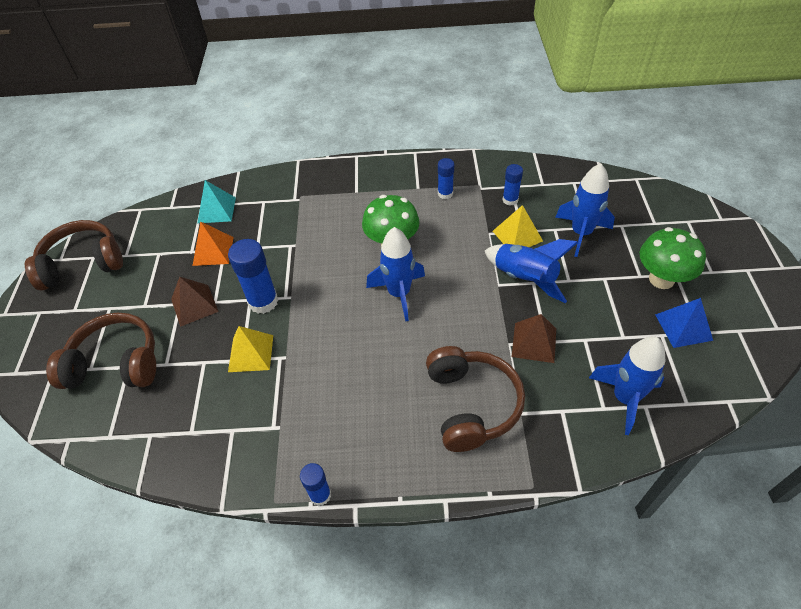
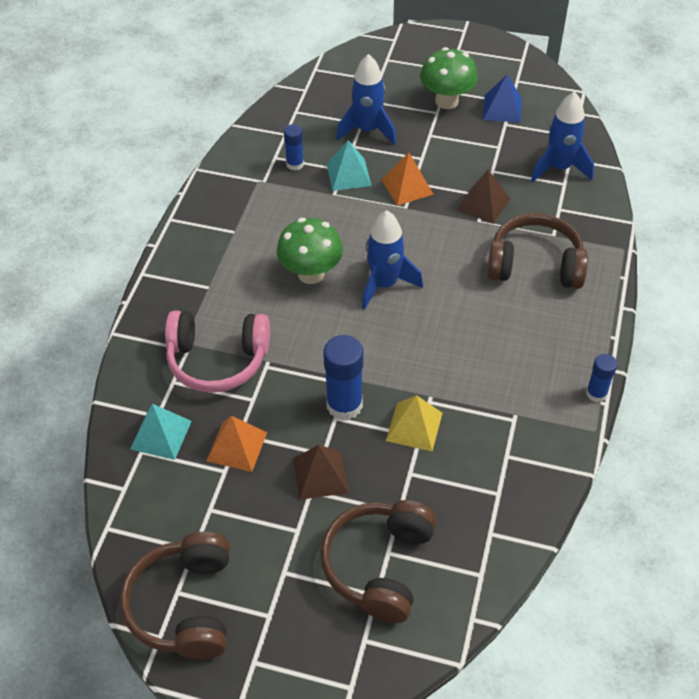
camera: 75 degrees left, 0 degrees up
blue glue stick [438,158,454,199] -> none
blue rocket [485,239,578,303] -> orange pyramid [381,153,434,206]
yellow pyramid [493,205,543,247] -> turquoise pyramid [327,140,371,191]
none -> pink headphones [165,310,270,393]

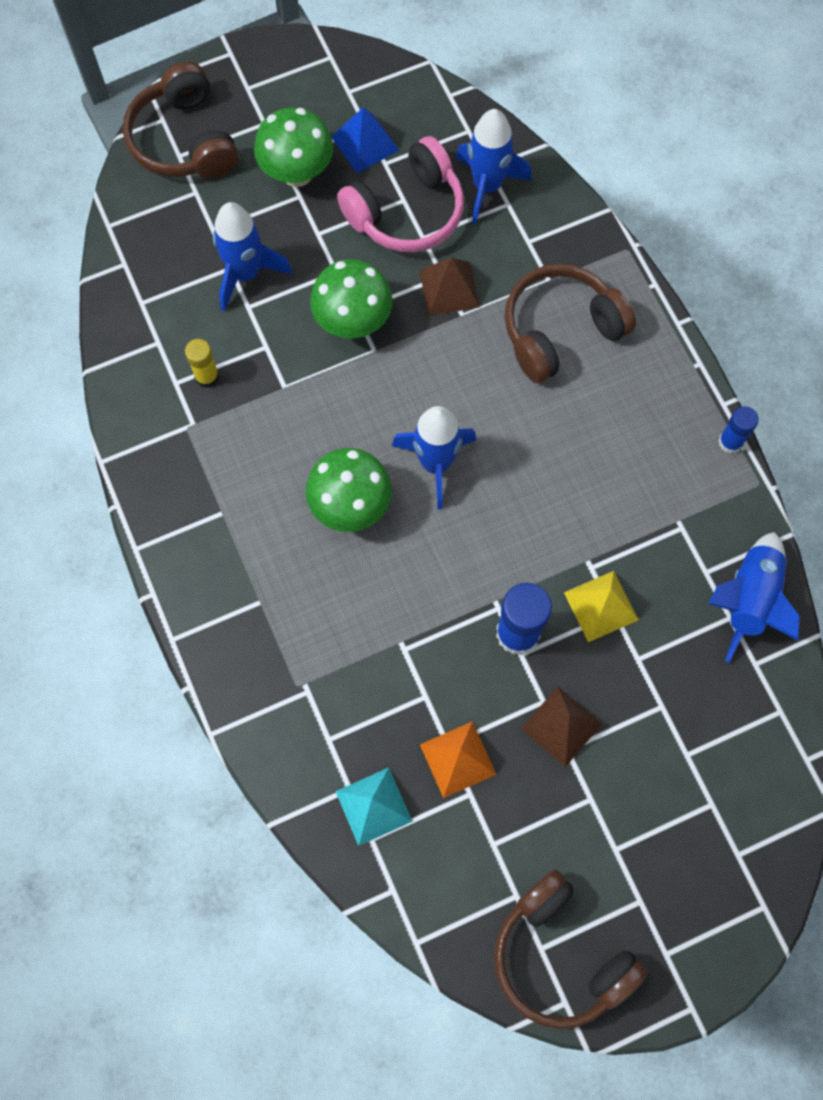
camera: 40 degrees left, 20 degrees up
pink headphones [165,310,270,393] -> pink headphones moved to [337,136,464,252]
blue glue stick [284,124,304,170] -> yellow glue stick [185,339,219,388]
brown headphones [320,500,437,623] -> brown headphones moved to [123,62,239,178]
turquoise pyramid [327,140,371,191] -> none
orange pyramid [381,153,434,206] -> green mushroom [310,259,393,339]
none -> blue rocket [708,532,800,663]

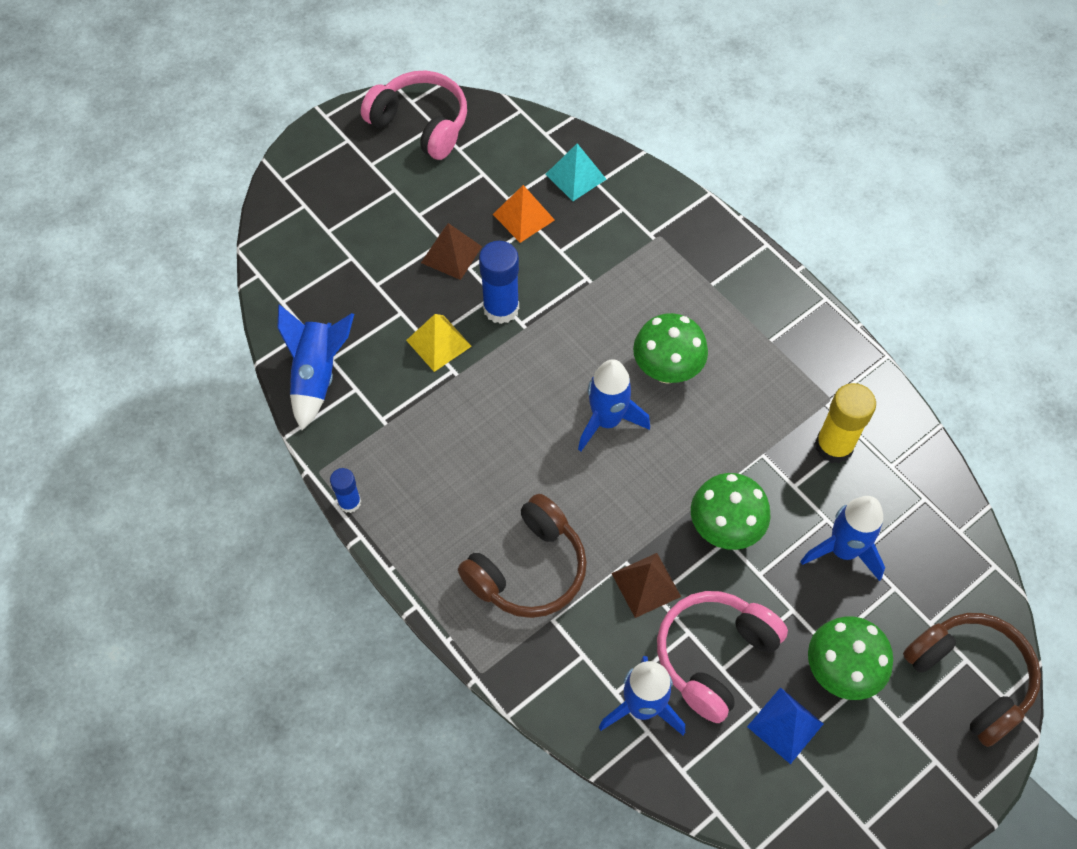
camera: 165 degrees right, 10 degrees down
yellow glue stick [185,339,219,388] -> yellow glue stick [815,383,876,463], size x1.72
brown headphones [494,869,647,1029] -> pink headphones [361,71,467,160]

